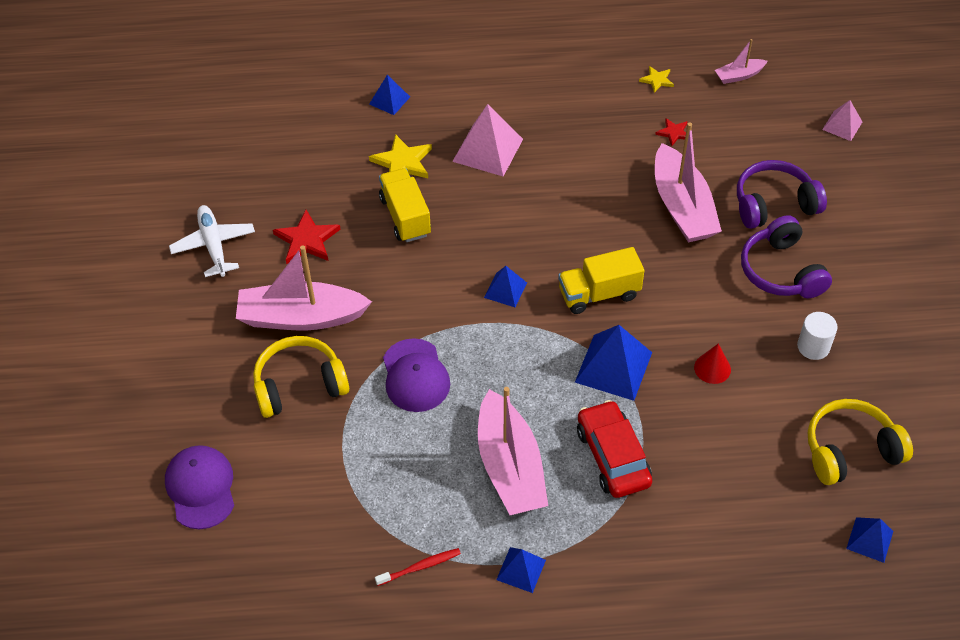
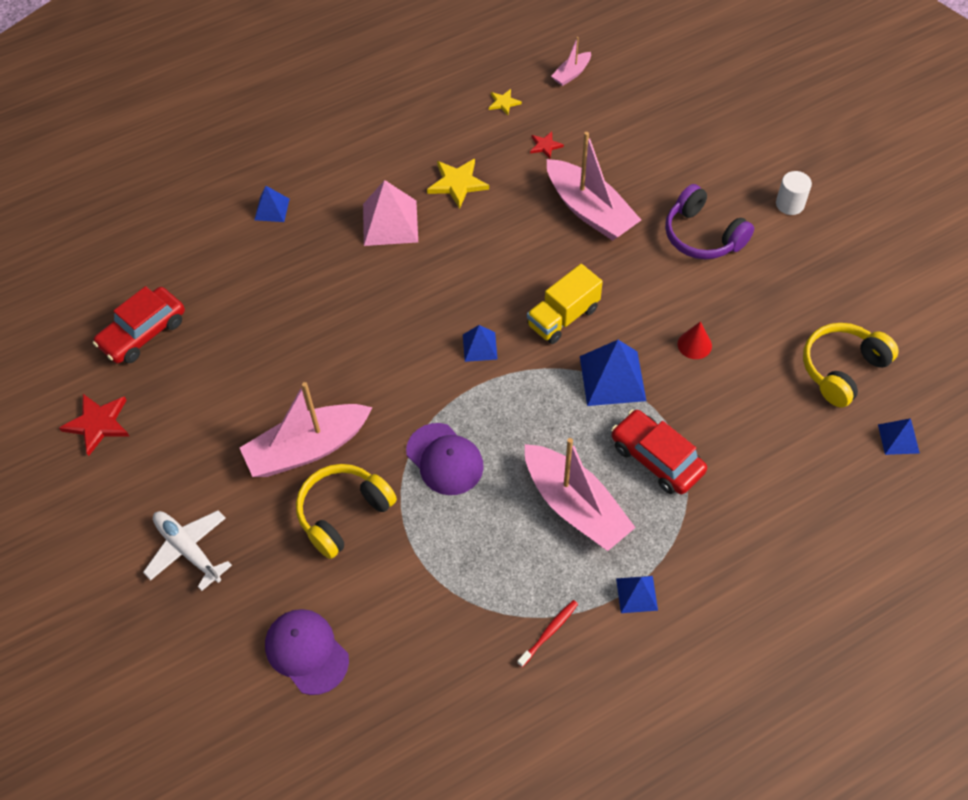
camera: 25 degrees left, 5 degrees up
white plane [169,205,255,277] -> white plane moved to [143,510,232,591]
red star [273,210,341,264] -> red star moved to [59,394,129,456]
yellow star [369,134,432,178] -> yellow star moved to [427,159,489,209]
yellow truck [379,168,431,242] -> none
purple headphones [737,160,827,229] -> none
white cylinder [797,312,838,360] -> white cylinder moved to [776,171,812,215]
pink pyramid [822,100,862,141] -> none
none -> red car [93,286,185,363]

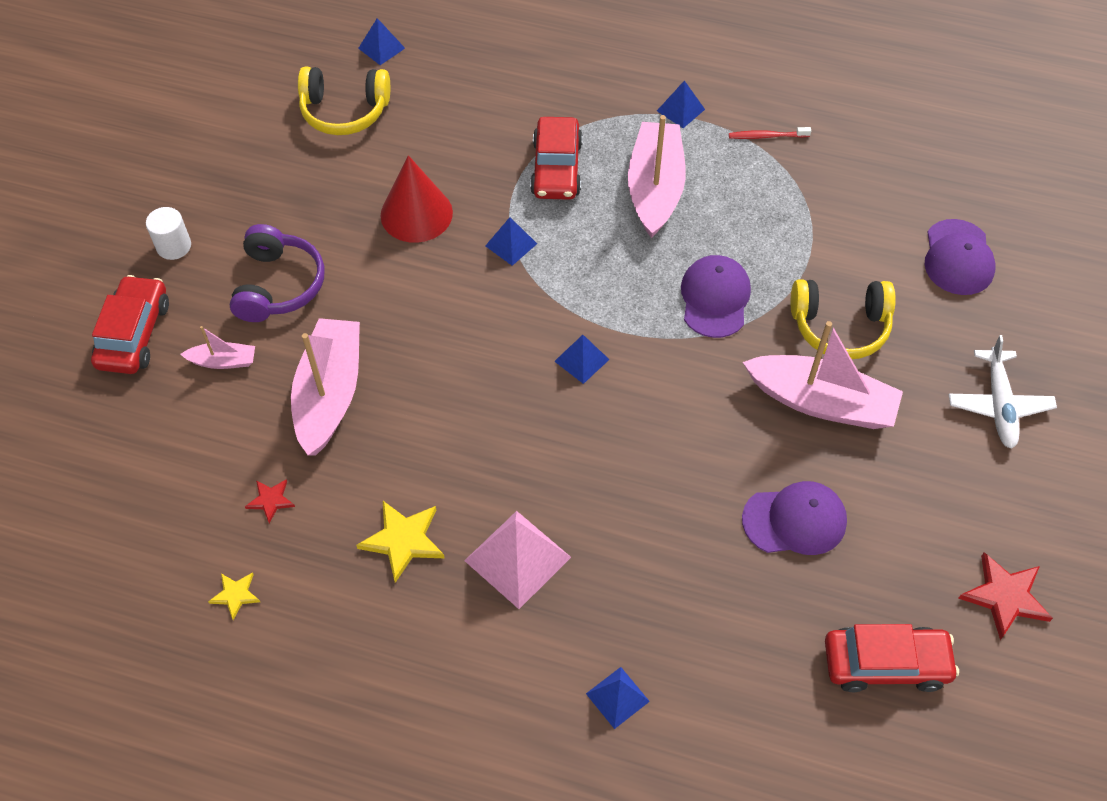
camera: 135 degrees left, 0 degrees up
yellow truck [527,264,603,344] -> none
pink boat [551,37,591,86] -> pink boat moved to [180,326,255,369]
blue pyramid [580,340,646,406] -> blue pyramid [485,217,537,266], size x0.57
red cone [678,321,712,359] -> red cone [380,155,453,243], size x1.89
none -> red car [91,275,169,374]
none -> purple cap [742,481,847,555]

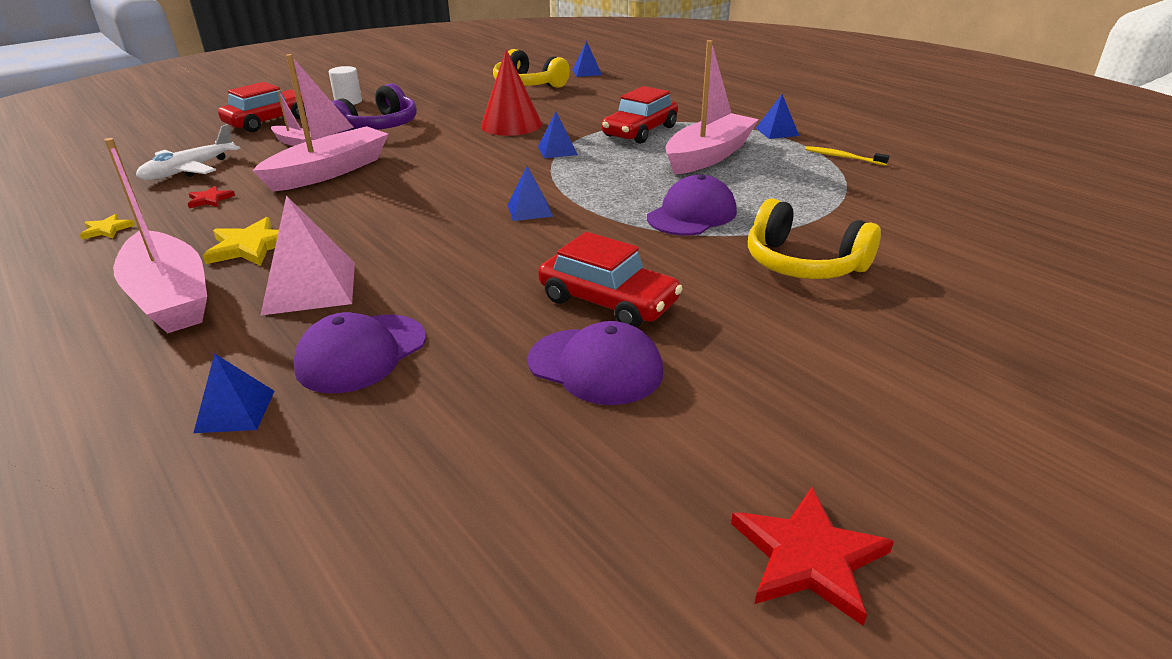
camera: 35 degrees right, 25 degrees down
red toothbrush [729,127,811,139] -> yellow toothbrush [805,146,890,166]
pink boat [743,321,903,429] -> pink boat moved to [105,138,207,334]
red car [825,624,959,692] -> red car moved to [538,232,683,327]
purple cap [925,219,996,295] -> purple cap moved to [293,312,426,393]
white plane [949,335,1057,449] -> white plane moved to [136,124,241,180]

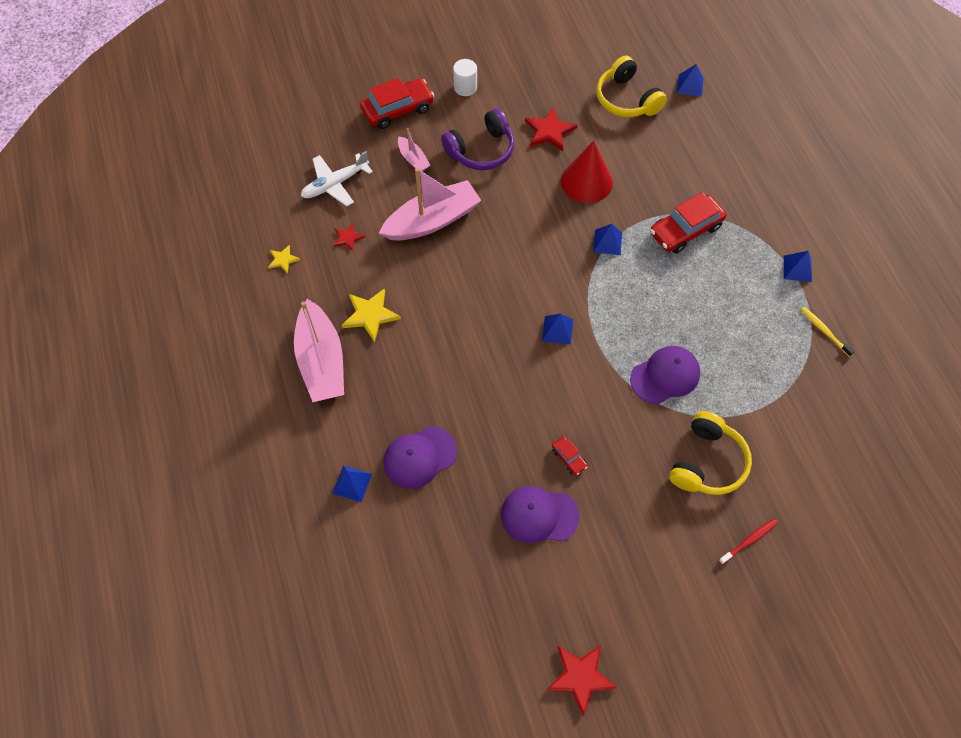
camera: 20 degrees right, 30 degrees up
pink pyramid [260,195,355,316] -> none
purple cap [527,321,663,405] -> purple cap turned 135 degrees clockwise [501,486,579,543]
red car [538,232,683,327] -> red car [552,436,588,475], size x0.47
pink boat [665,40,759,175] -> none
yellow headphones [748,198,881,279] -> yellow headphones turned 120 degrees counterclockwise [669,411,752,495]
none -> red star [525,107,577,151]
none -> red toothbrush [719,519,778,565]

